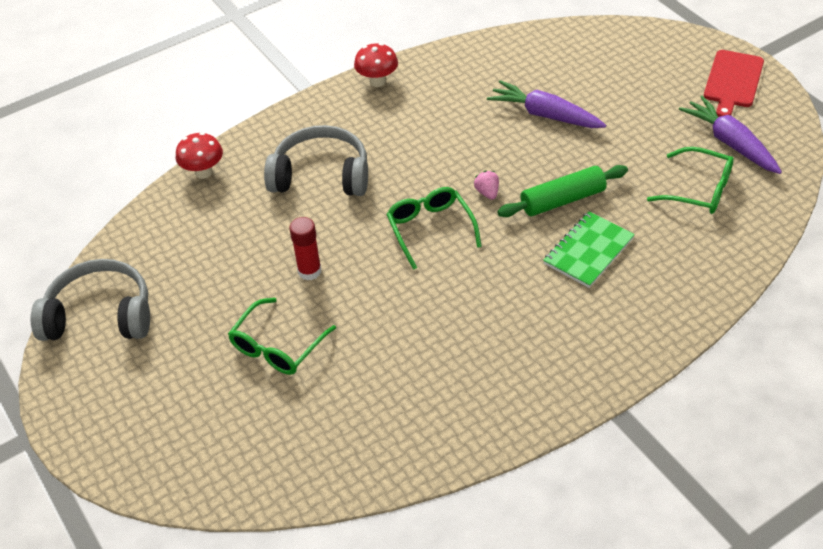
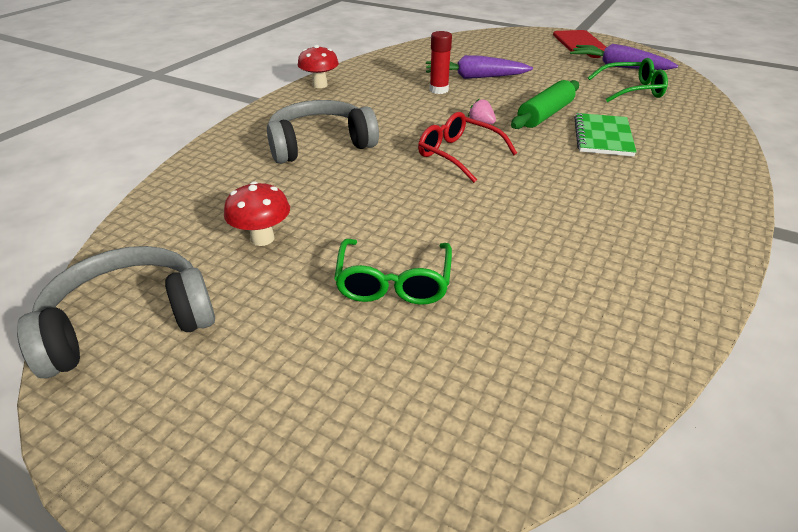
camera: 30 degrees left, 10 degrees down
red mushroom [176,132,223,179] -> red mushroom moved to [224,181,290,246]
red glue stick [289,217,321,280] -> red glue stick moved to [430,31,452,94]
green glasses [386,187,482,270] -> red glasses [418,112,517,183]

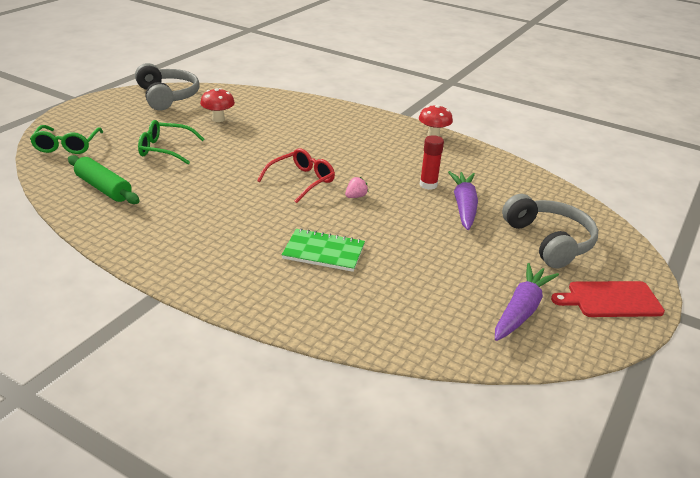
camera: 90 degrees right, 5 degrees down
grey headphones [267,100,379,164] -> grey headphones moved to [502,194,598,269]
green rolling pin [511,80,579,129] -> green rolling pin moved to [68,155,140,204]
green glasses [588,58,668,102] -> green glasses moved to [30,125,103,154]

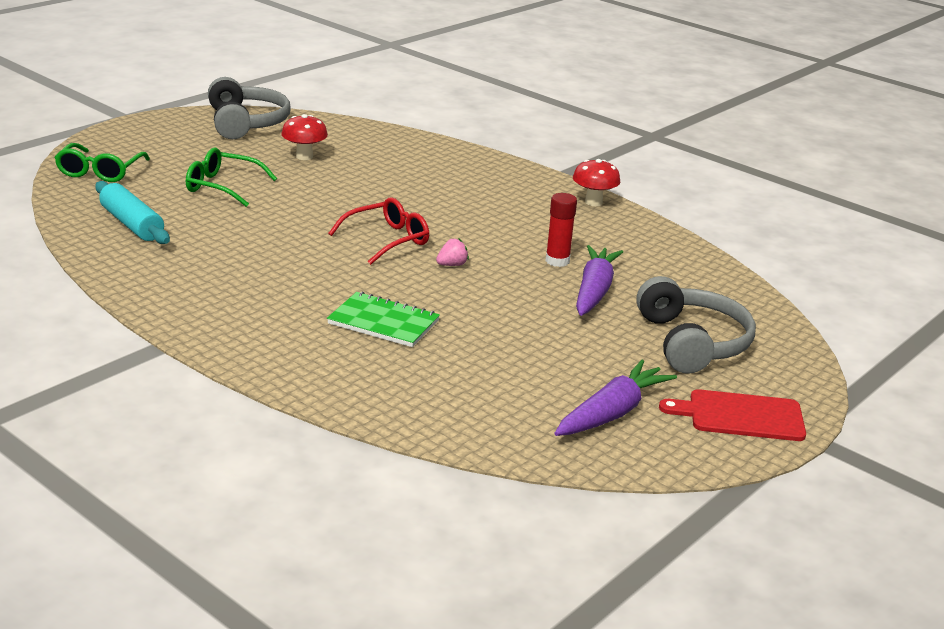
camera: 10 degrees right, 5 degrees down
green rolling pin [68,155,140,204] -> turquoise rolling pin [95,181,170,244]

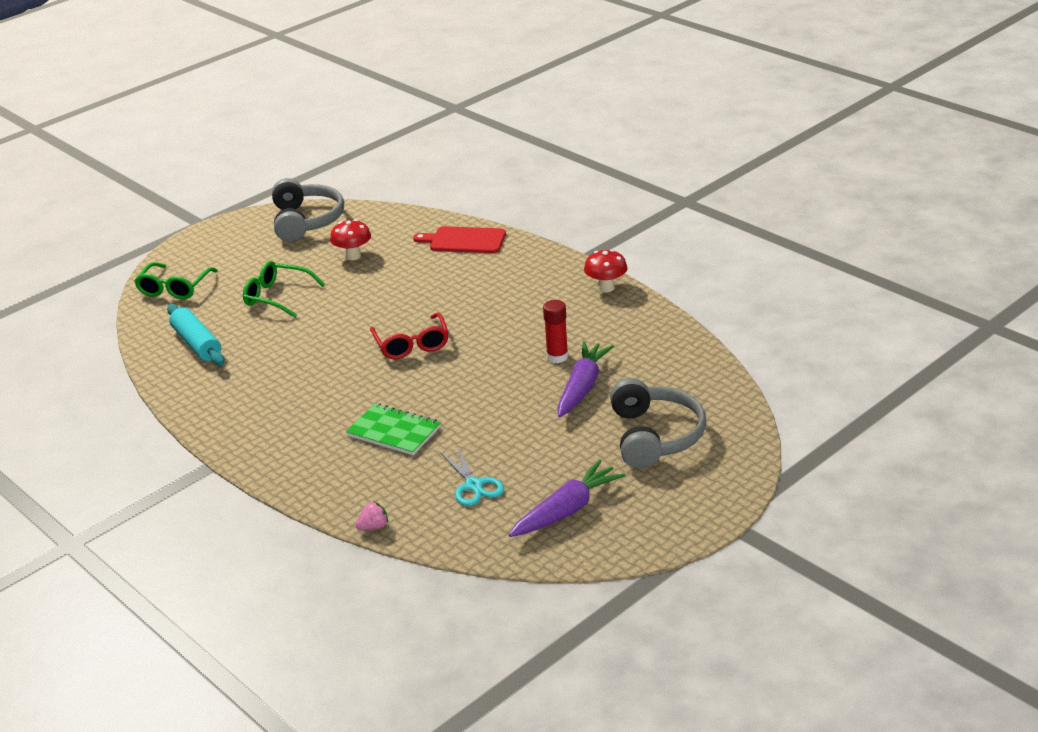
camera: 10 degrees right, 5 degrees up
red glasses [328,197,429,265] -> red glasses turned 105 degrees clockwise [370,313,449,359]
pink strawberry [436,239,469,266] -> pink strawberry moved to [356,501,388,530]
red cutting board [659,389,806,441] -> red cutting board moved to [413,226,506,253]
none -> turquoise scissors [440,446,504,506]

